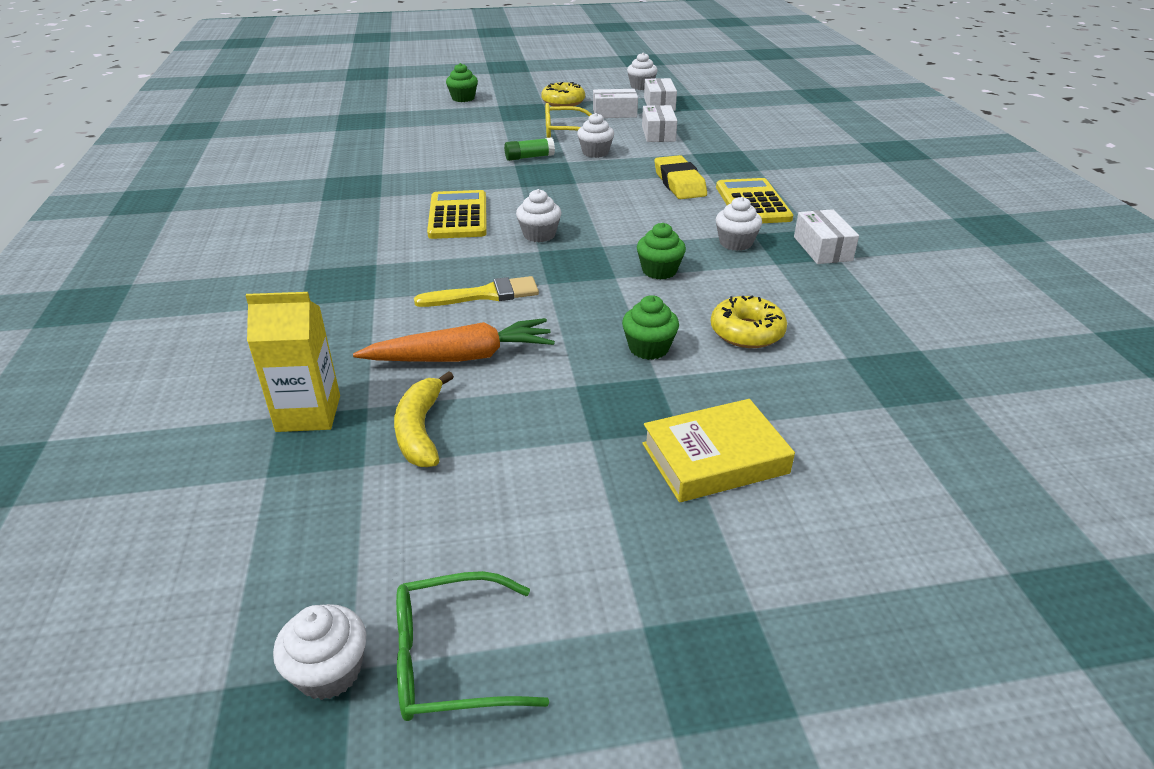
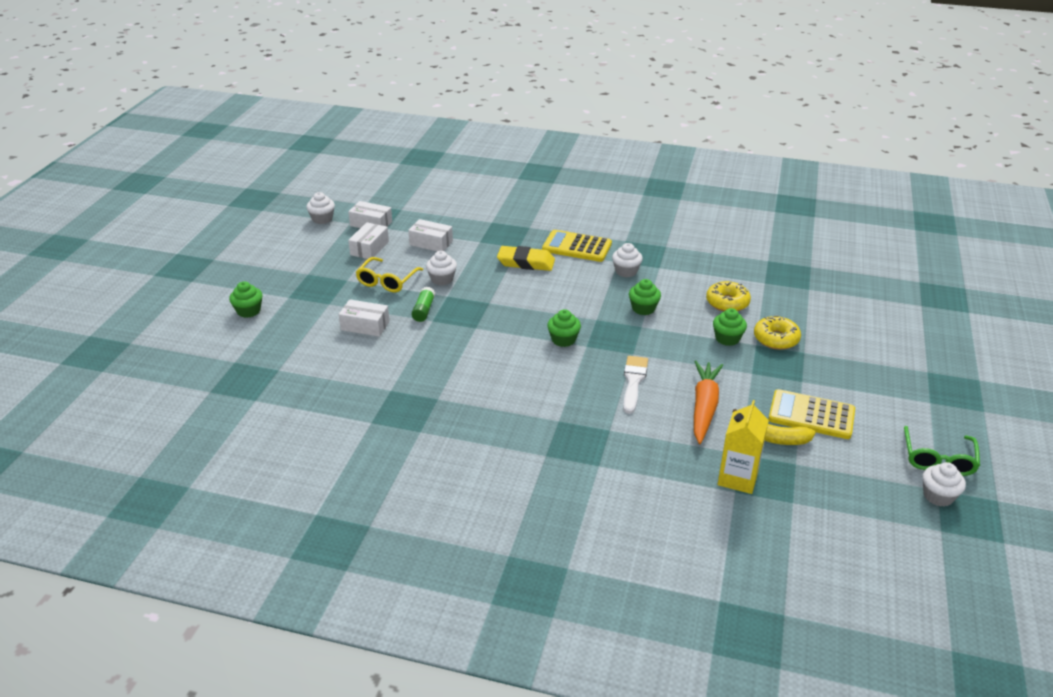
camera: 65 degrees left, 0 degrees up
yellow brush [414,276,539,307] -> white brush [623,356,648,414]
yellow calculator [427,190,487,239] -> yellow calculator moved to [768,389,855,439]
white cupcake [516,189,561,242] -> green cupcake [547,309,581,347]
yellow donut [541,82,585,107] -> yellow donut moved to [754,316,801,350]
yellow book [642,399,795,502] -> none
white box [794,209,859,264] -> white box moved to [339,299,390,337]

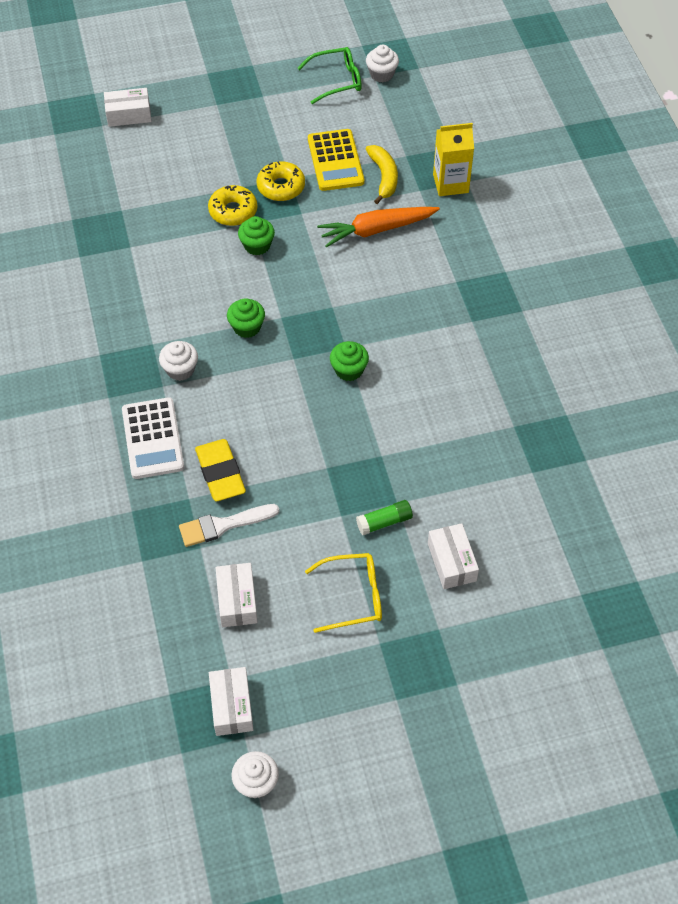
camera: 120 degrees left, 20 degrees up
green cupcake [229,281,262,318] -> none
white box [348,222,389,259] -> white box moved to [104,88,152,127]
white cupcake [426,251,457,285] -> none
yellow calculator [542,230,612,262] -> white calculator [122,397,184,479]
white brush [623,356,648,414] -> white brush moved to [179,504,279,547]
yellow donut [706,281,751,312] -> yellow donut moved to [257,161,305,201]

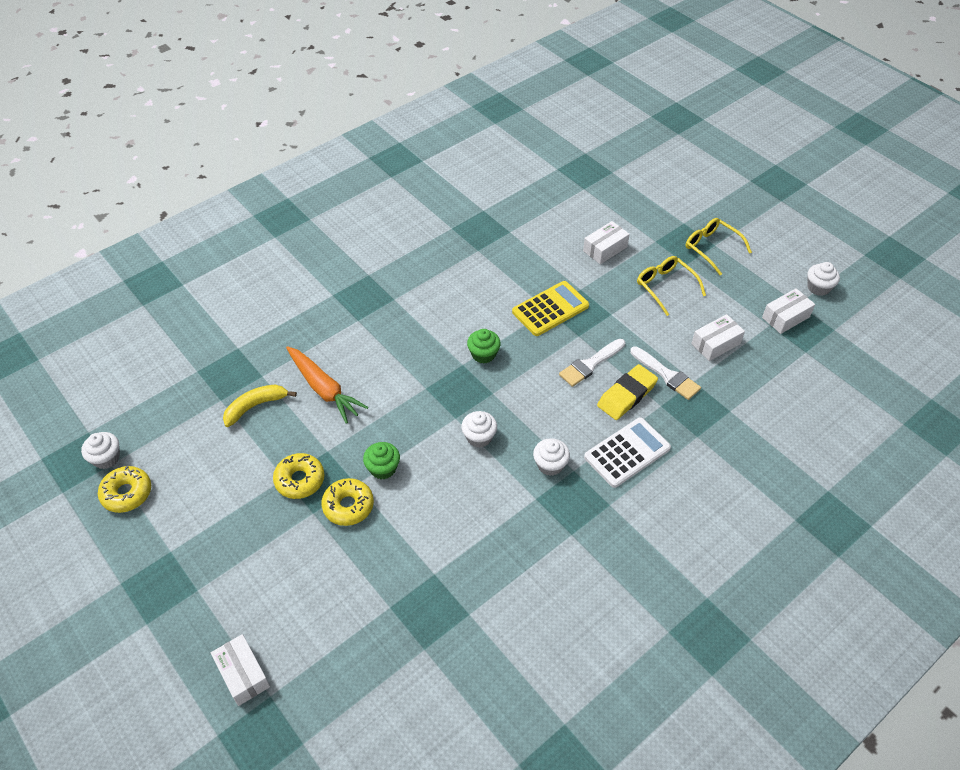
camera: 115 degrees left, 5 degrees down
green cupcake [227,298,265,338] -> white cupcake [461,411,497,448]
green glasses [298,47,362,104] -> yellow donut [98,466,151,513]
yellow calculator [308,129,364,191] -> yellow calculator moved to [512,281,589,336]
green glue stick [356,500,413,535] -> none
yellow carton [433,123,474,196] -> none
none -> white brush [559,339,625,387]
none -> yellow glasses [686,218,752,275]

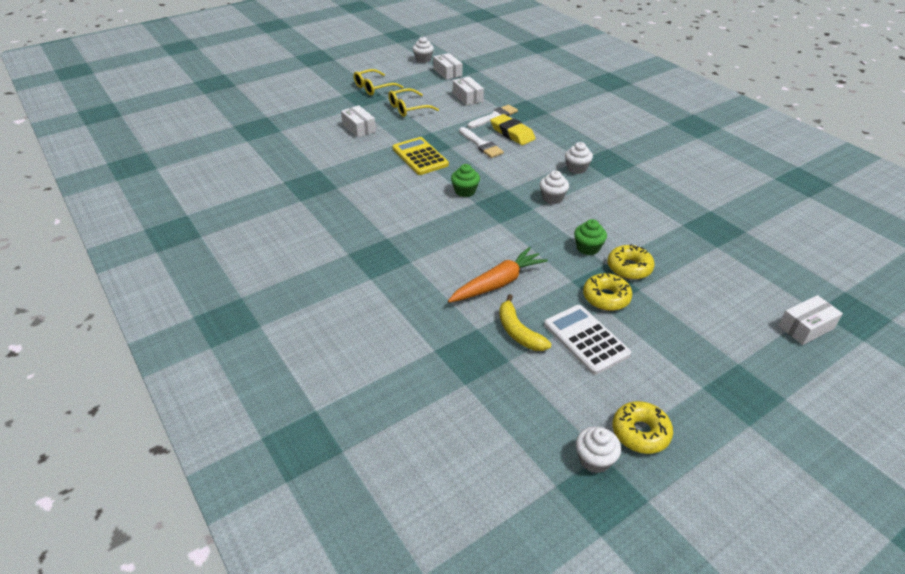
camera: 85 degrees left, 10 degrees down
white calculator [584,417,671,488] -> white calculator moved to [544,305,631,375]

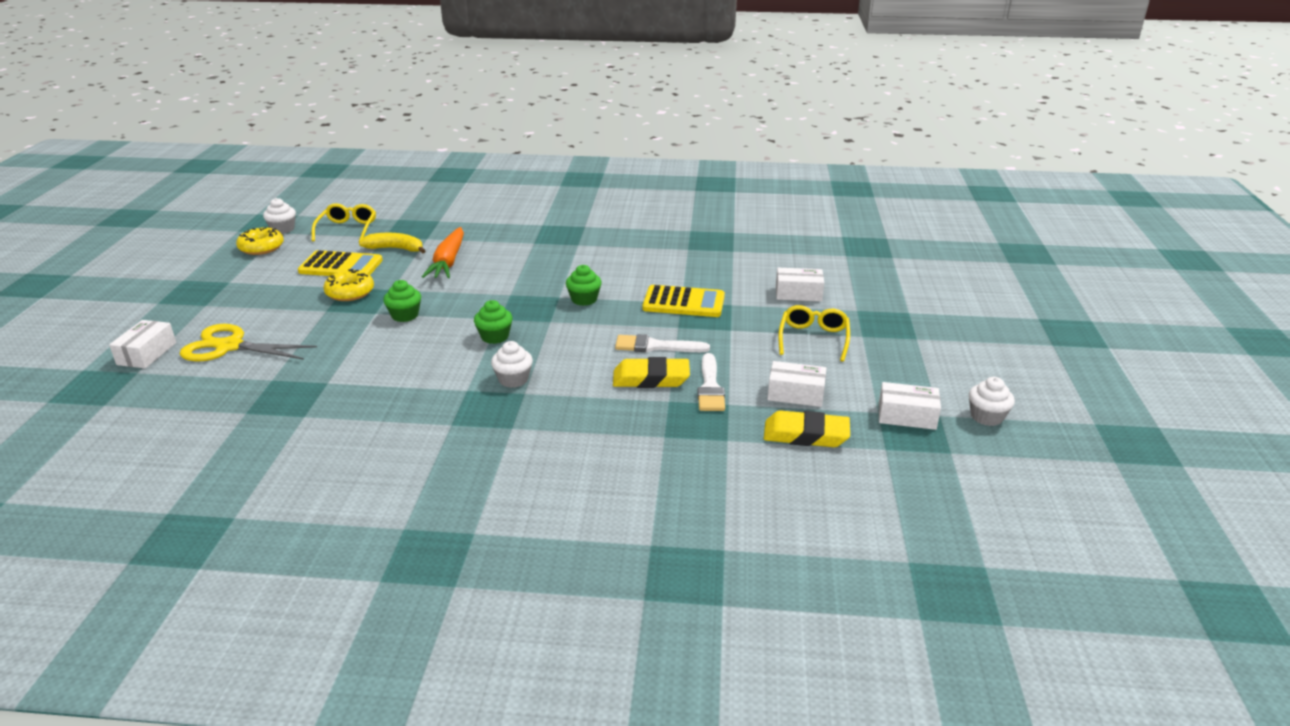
camera: 130 degrees right, 10 degrees down
yellow glasses [353,69,403,95] -> yellow glasses moved to [312,203,376,242]
white cupcake [540,171,569,204] -> green cupcake [474,300,513,344]
white calculator [544,305,631,375] -> yellow calculator [298,250,383,276]
yellow donut [607,244,655,280] -> none
none -> yellow scissors [180,324,317,361]
none -> yellow eraser [764,410,850,447]

